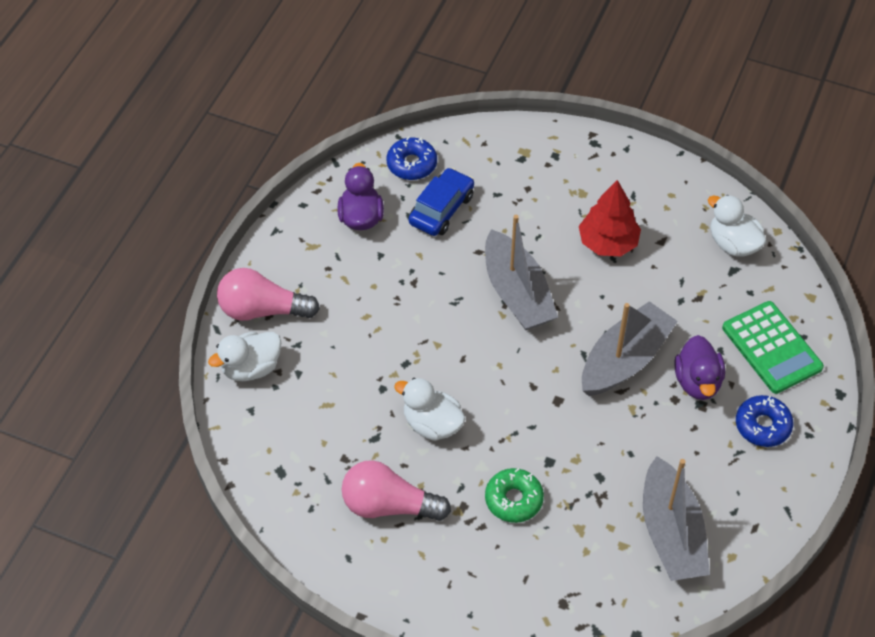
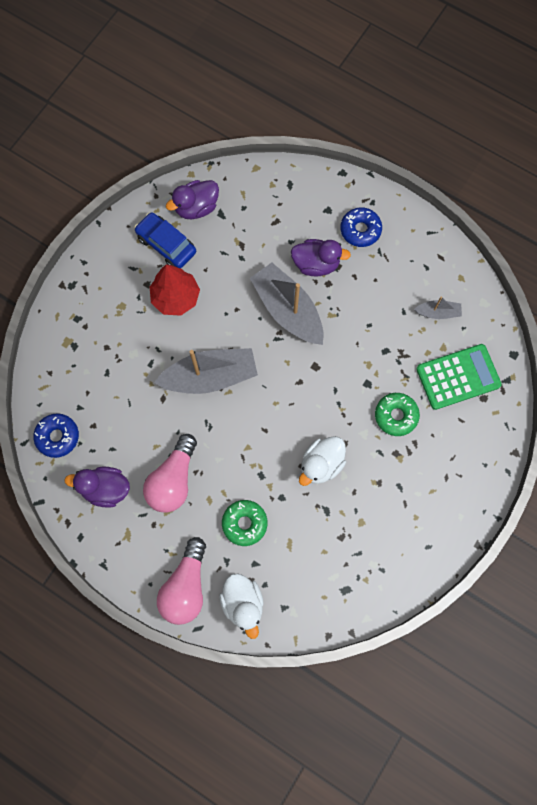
camera: 80 degrees left, 20 degrees up
pink light bulb [342,460,451,521] -> pink light bulb moved to [143,434,197,513]
blue car [409,168,474,236] -> blue car moved to [134,212,196,268]
grey boat [643,456,710,581] -> grey boat [414,297,462,319], size x0.48
white duck [708,195,766,256] -> purple duck [166,180,219,219]
green calculator [722,301,824,394] -> green calculator moved to [416,344,502,410]
none -> green donut [222,500,268,546]

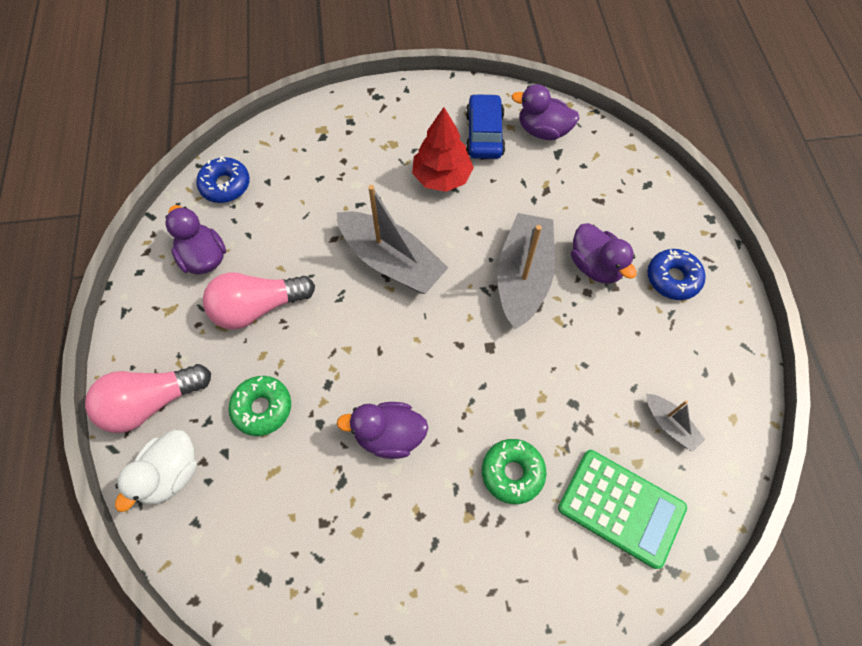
camera: 50 degrees right, 10 degrees down
white duck [299,436,346,486] -> purple duck [337,402,428,459]

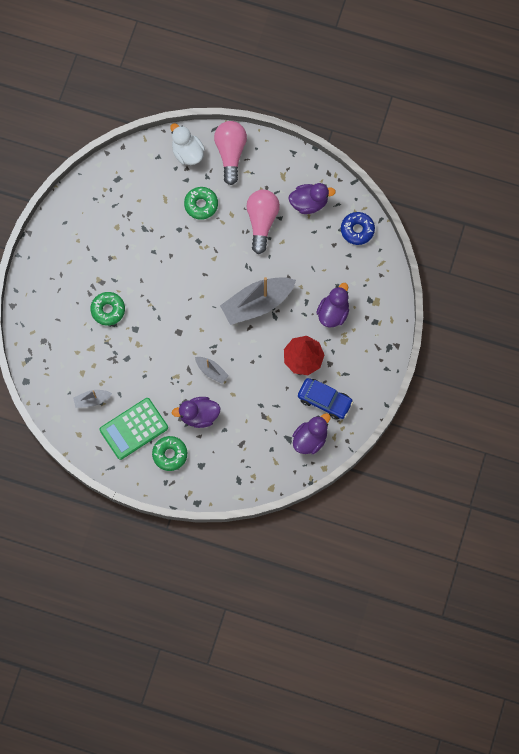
camera: 115 degrees right, 10 degrees up
purple duck [337,402,428,459] -> purple duck moved to [316,283,349,328]
grey boat [497,213,555,329] -> grey boat [195,357,229,384], size x0.48
green calculator [558,450,687,569] -> green calculator moved to [100,398,168,460]
blue donut [647,249,705,300] -> green donut [152,436,187,471]

